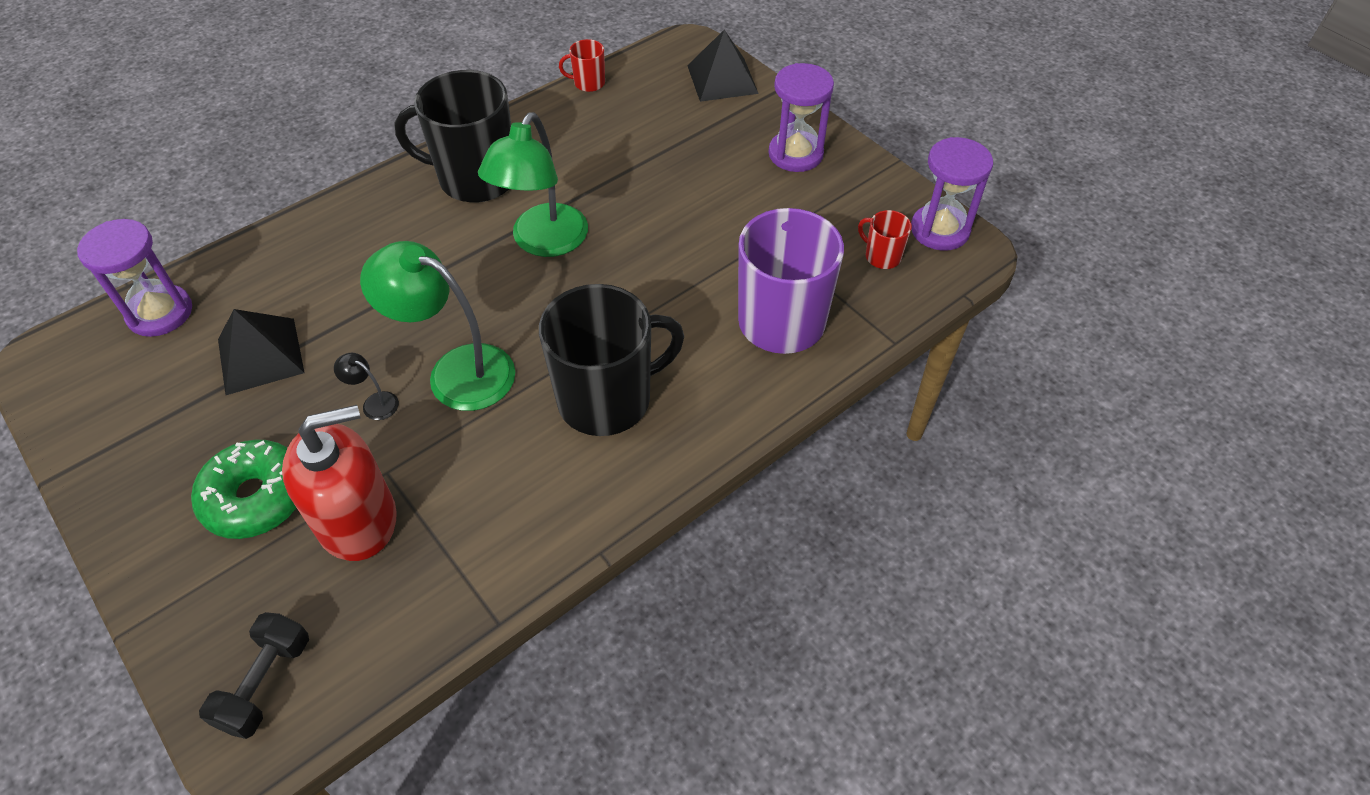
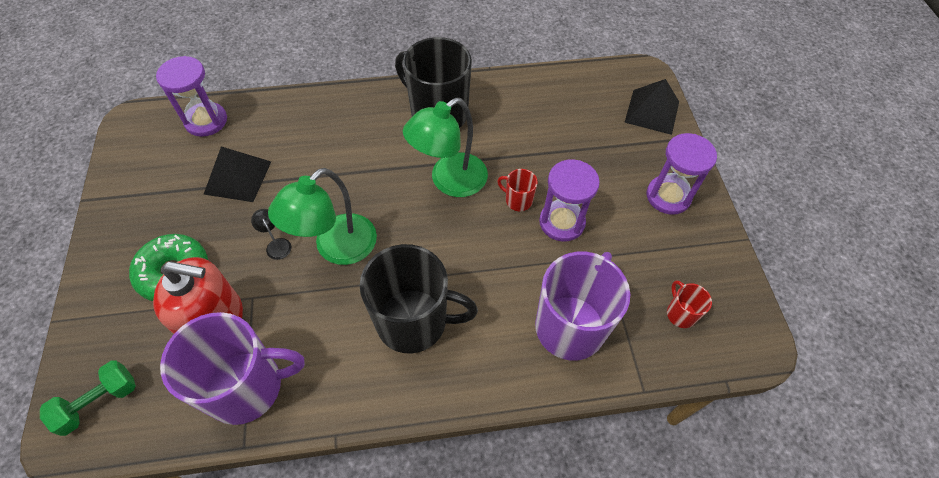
camera: 30 degrees right, 5 degrees up
black dumbbell [199,612,309,739] -> green dumbbell [40,360,136,436]
green lamp [360,241,515,411] -> green lamp turned 105 degrees counterclockwise [268,168,377,265]
red mug [559,39,605,92] -> red mug moved to [497,169,538,211]
purple hourglass [911,137,993,251] -> purple hourglass moved to [539,159,600,242]
none -> purple mug [160,312,305,425]

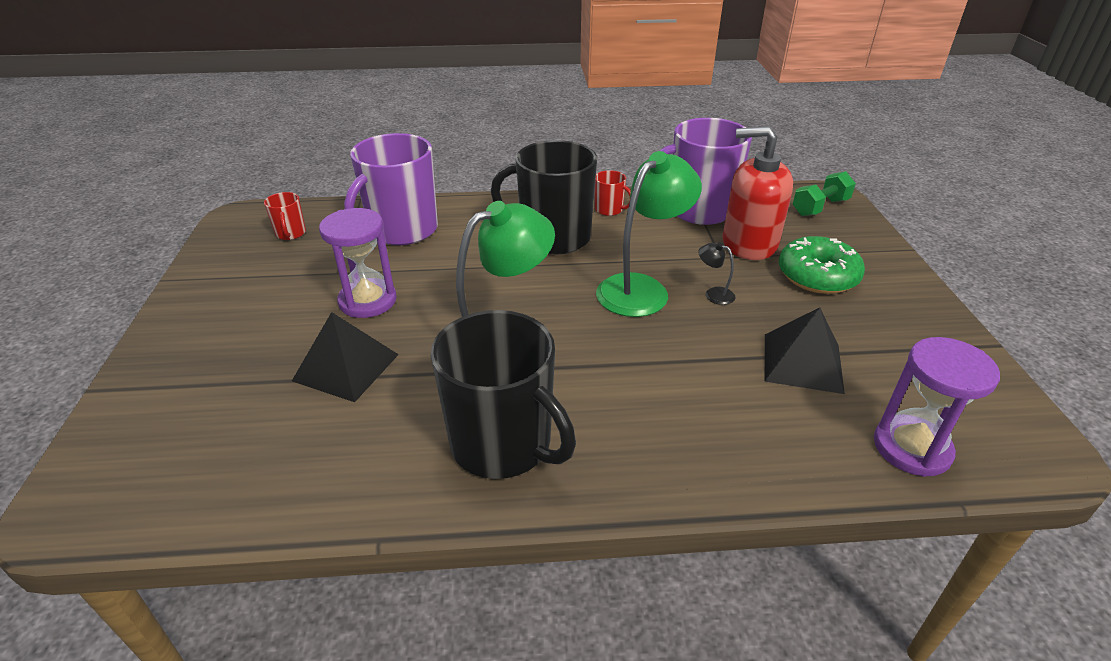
camera: 175 degrees left, 20 degrees down
black lamp [251,209,291,260] -> black lamp turned 150 degrees clockwise [698,242,735,305]
red mug [497,169,538,211] -> red mug moved to [595,170,631,216]
black pyramid [624,79,679,135] -> black pyramid moved to [292,312,399,402]
purple hourglass [647,133,717,215] -> none

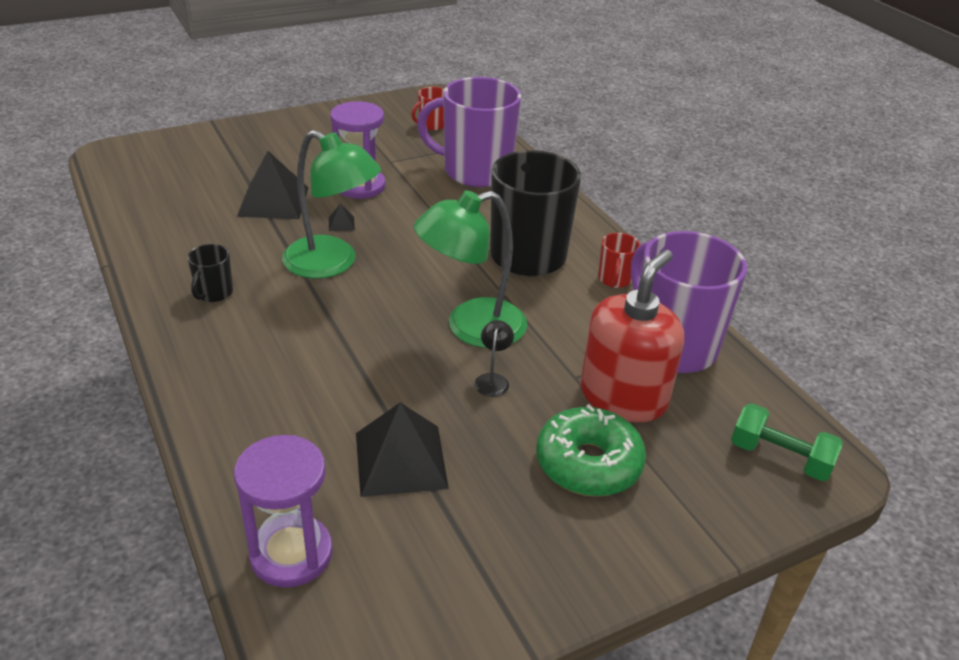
camera: 65 degrees right, 0 degrees up
black mug [431,310,576,479] -> black mug [187,244,233,302], size x0.43
green lamp [596,151,702,317] -> green lamp turned 135 degrees clockwise [414,190,527,348]
red soap dispenser [722,126,793,260] -> red soap dispenser turned 45 degrees clockwise [580,250,684,423]
none -> black pyramid [329,203,355,231]

